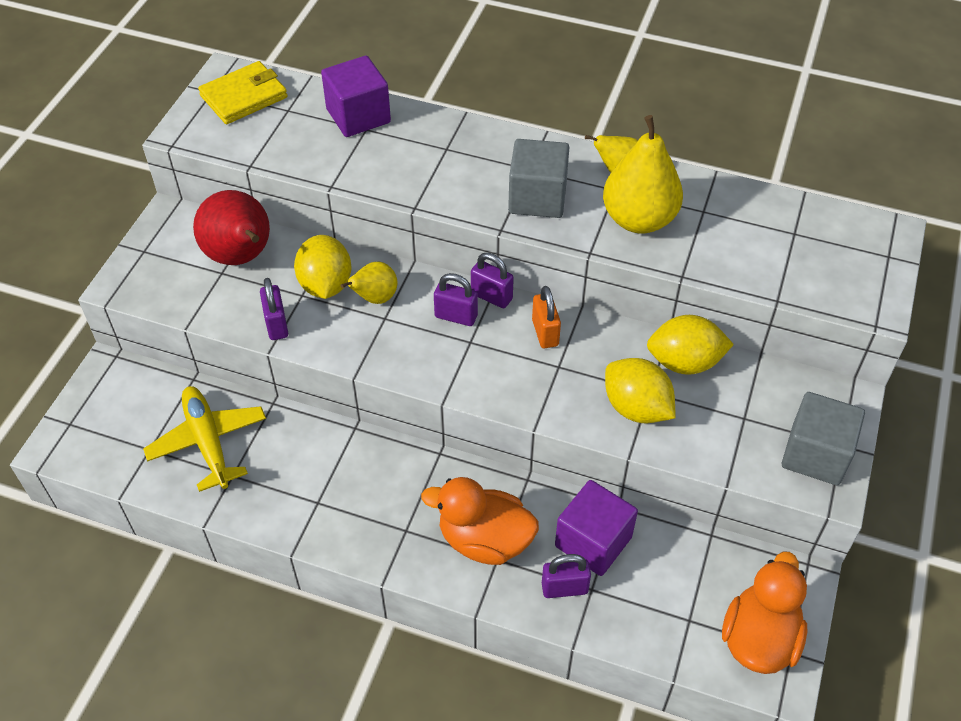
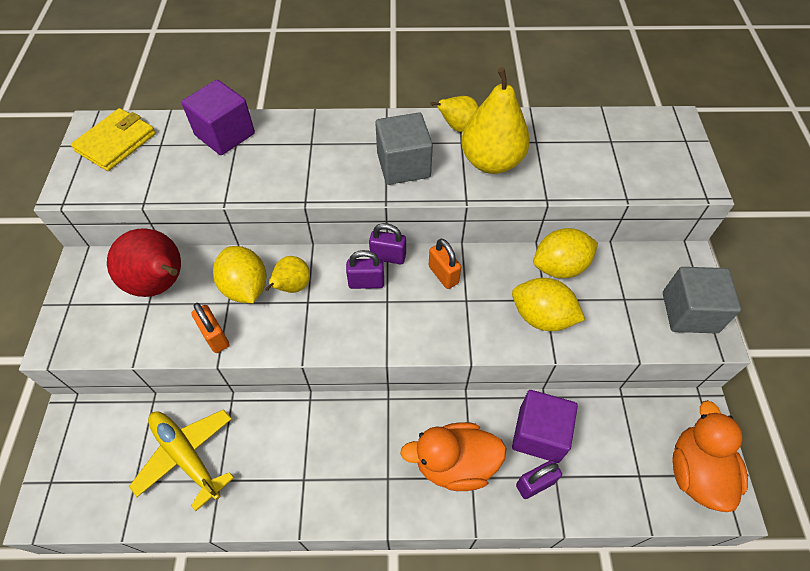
camera: 20 degrees left, 5 degrees up
purple padlock [260,278,288,340] -> orange padlock [192,303,230,353]

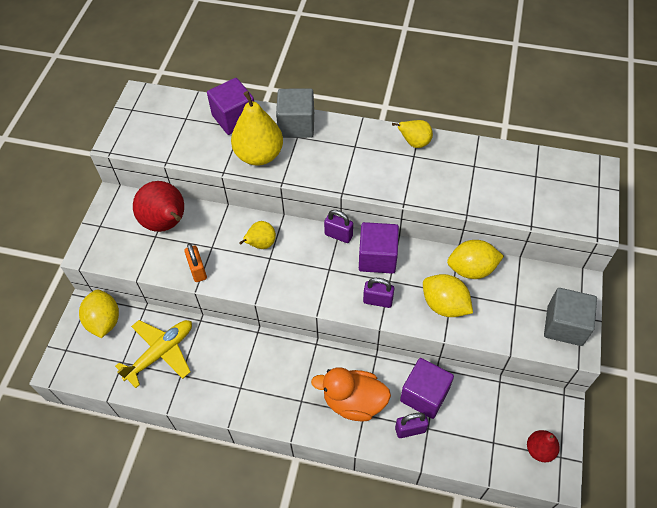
camera: 15 degrees right, 0 degrees up
yellow wallet [71,108,156,171] -> none
yellow plane [129,409,234,511] -> yellow plane turned 75 degrees clockwise [115,320,192,388]
yellow lemon [213,246,266,303] -> yellow lemon moved to [79,290,119,338]
purple padlock [346,250,384,289] -> purple padlock moved to [363,278,394,308]
grey cube [375,113,433,185] -> grey cube moved to [276,89,314,138]
orange padlock [429,239,461,289] -> purple cube [359,222,399,274]
yellow pear [461,67,530,174] -> yellow pear moved to [231,91,283,166]
orange duck [672,400,748,512] -> red pear [527,430,560,462]

